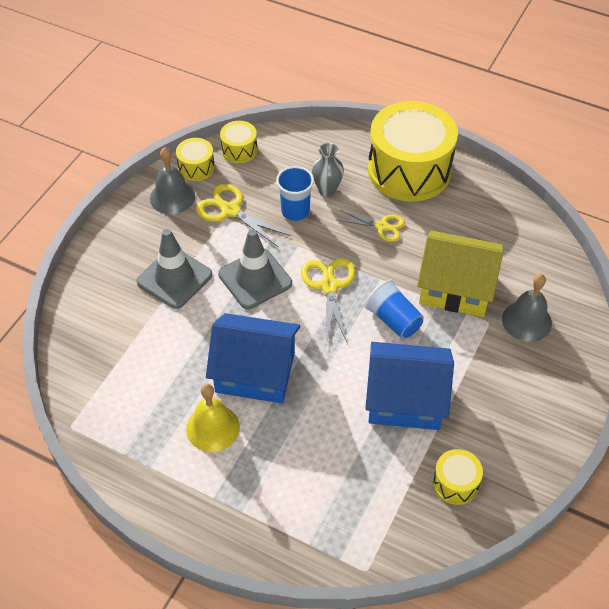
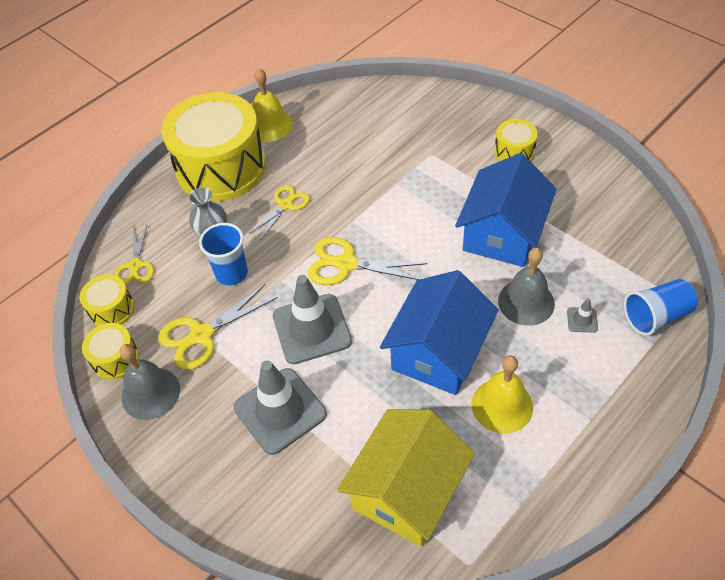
camera: 70 degrees left, 0 degrees up
blue cup [364,280,424,339] -> blue cup moved to [624,279,698,336]
yellow house [417,231,504,317] -> yellow house moved to [337,409,475,547]
yellow drum [433,449,483,505] -> yellow drum moved to [494,119,538,162]
grey bell [502,274,552,342] -> grey bell moved to [498,248,555,326]
none -> yellow scissors [114,225,154,284]
none -> yellow bell [252,68,293,142]
none -> grey traffic cone [567,298,598,333]

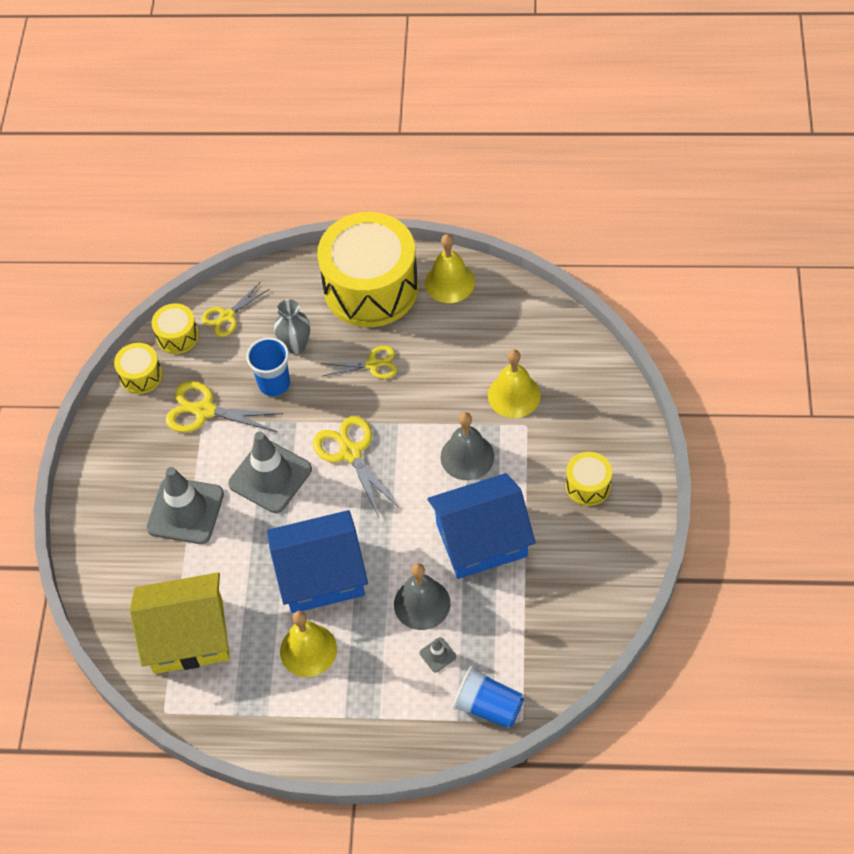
camera: 50 degrees right, 5 degrees up
grey bell [119,344,180,420] -> grey bell moved to [441,412,494,480]
none -> yellow bell [488,350,541,418]

